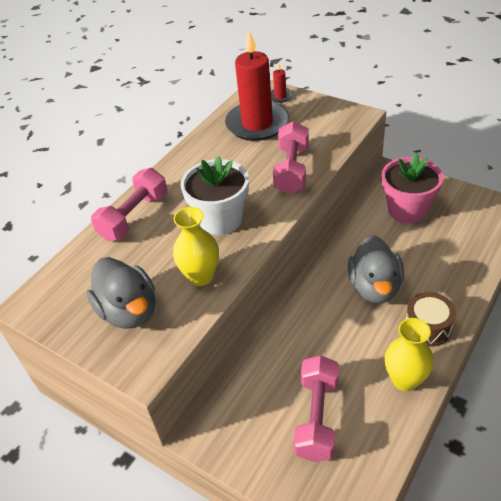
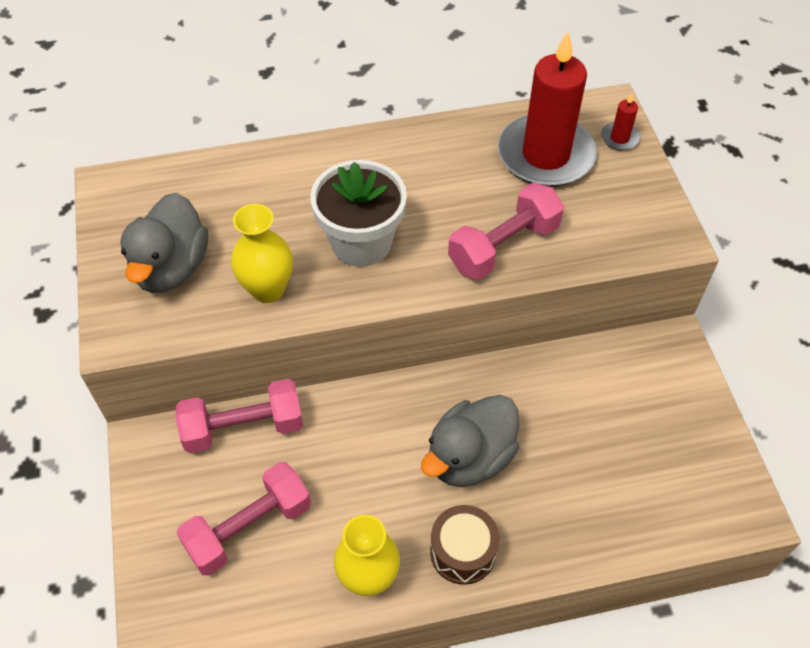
camera: 40 degrees right, 10 degrees up
pink dumbbell [91,168,167,241] -> pink dumbbell moved to [176,379,303,453]
pink flower pot [382,153,443,223] -> none

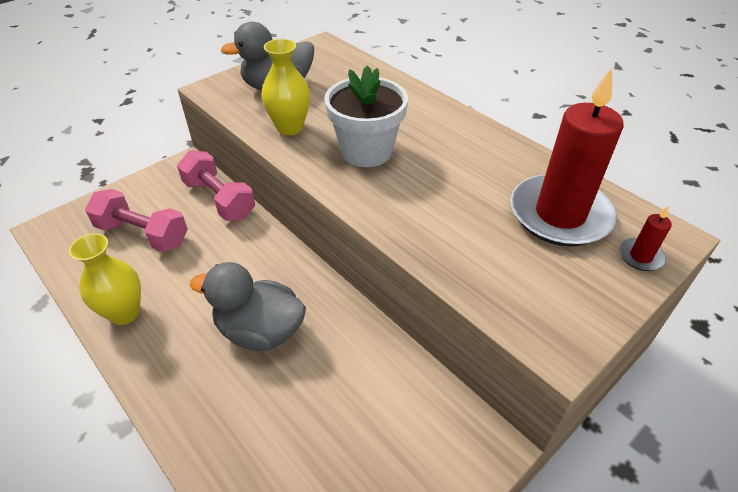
camera: 60 degrees right, 10 degrees down
brown drum [430,505,499,585] -> none
pink dumbbell [448,183,564,280] -> none

